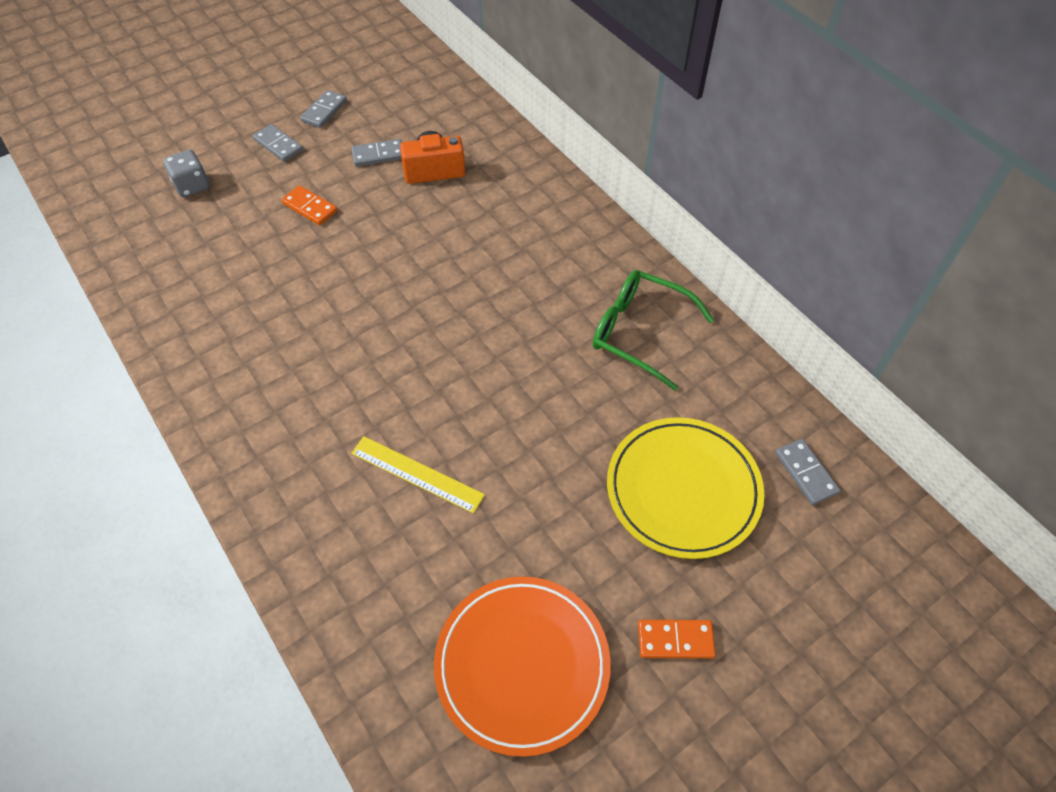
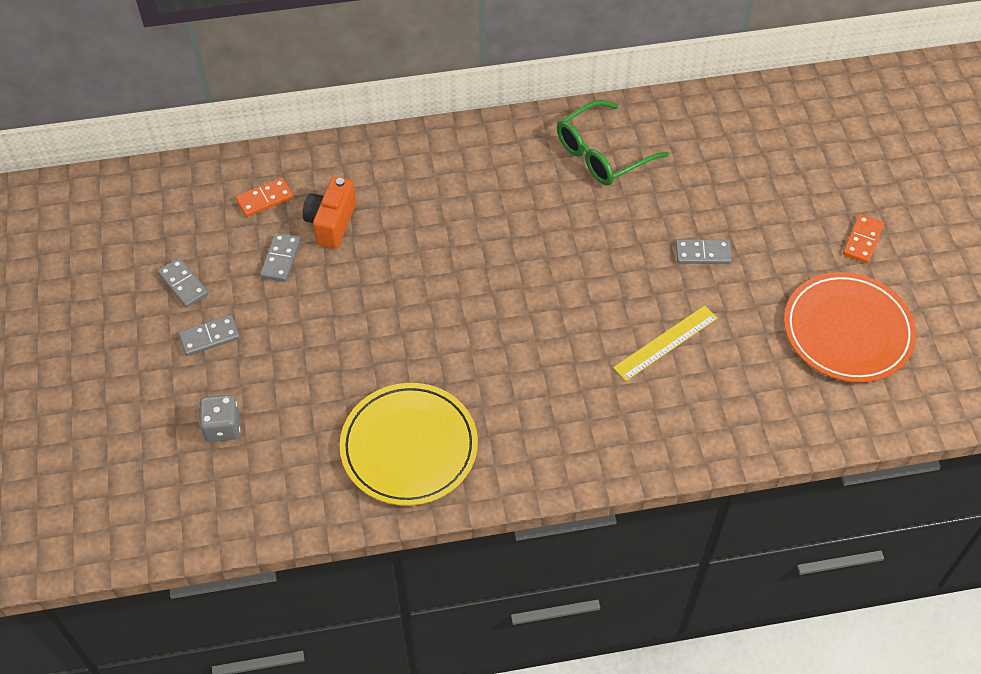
camera: 65 degrees left, 0 degrees up
orange domino [281,185,337,225] -> orange domino moved to [235,178,293,217]
yellow plate [607,417,764,559] -> yellow plate moved to [340,383,478,506]
grey domino [775,439,840,505] -> grey domino moved to [676,239,732,264]

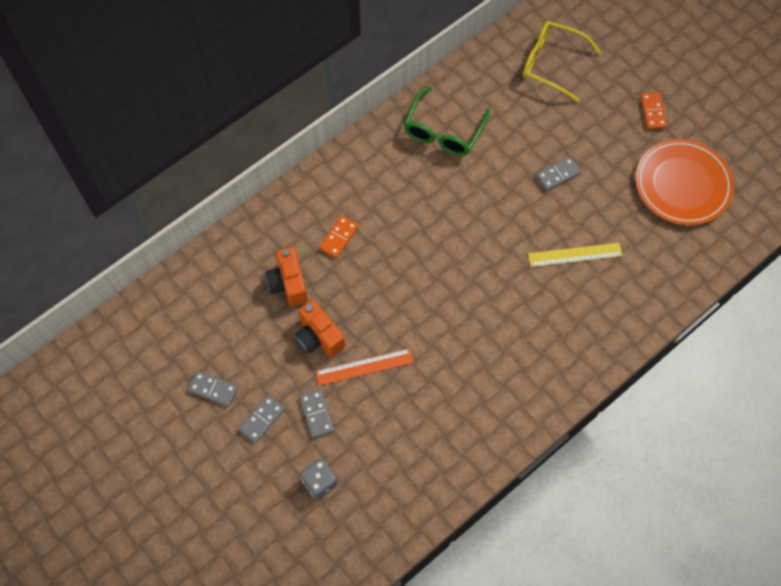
camera: 30 degrees left, 10 degrees up
orange domino [235,178,293,217] -> orange domino moved to [319,215,359,258]
grey domino [260,233,301,282] -> grey domino moved to [299,389,334,438]
yellow plate [340,383,478,506] -> none
yellow ruler [613,305,718,381] -> yellow ruler turned 60 degrees clockwise [528,243,623,267]
none -> orange camera [295,300,345,357]
none -> orange ruler [315,349,414,386]
none -> yellow glasses [522,21,601,102]

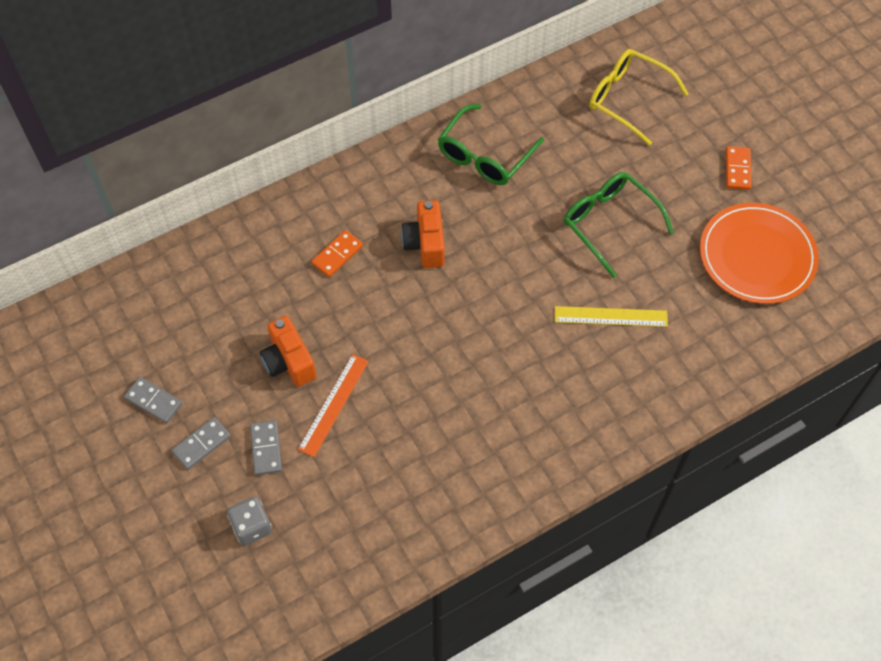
camera: 10 degrees right, 5 degrees down
orange camera [266,247,308,306] -> orange camera moved to [401,200,445,268]
orange ruler [315,349,414,386] -> orange ruler turned 60 degrees counterclockwise [298,354,369,457]
grey domino [536,157,581,191] -> green glasses [564,172,674,278]

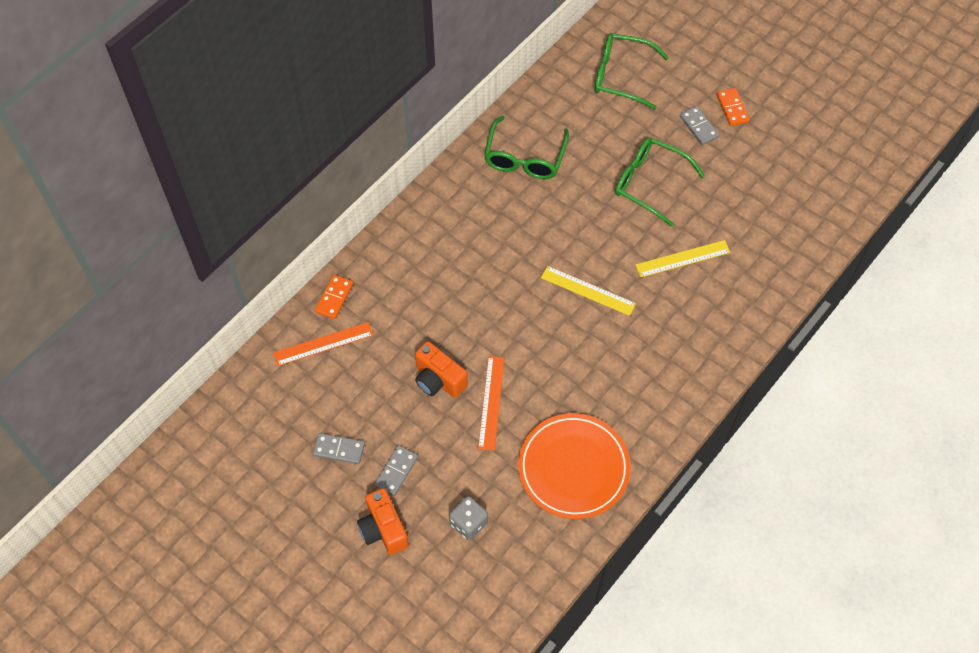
camera: 20 degrees left, 0 degrees up
grey domino [250,420,282,475] -> grey domino moved to [680,106,719,145]
orange domino [311,230,363,277] -> orange domino moved to [315,275,353,319]
orange camera [401,200,445,268] -> orange camera moved to [357,488,409,555]
yellow glasses [589,49,688,146] -> green glasses [595,33,669,110]
orange plate [700,203,819,304] -> orange plate moved to [518,413,631,519]
none -> orange ruler [273,322,373,366]
none -> yellow ruler [541,266,636,316]

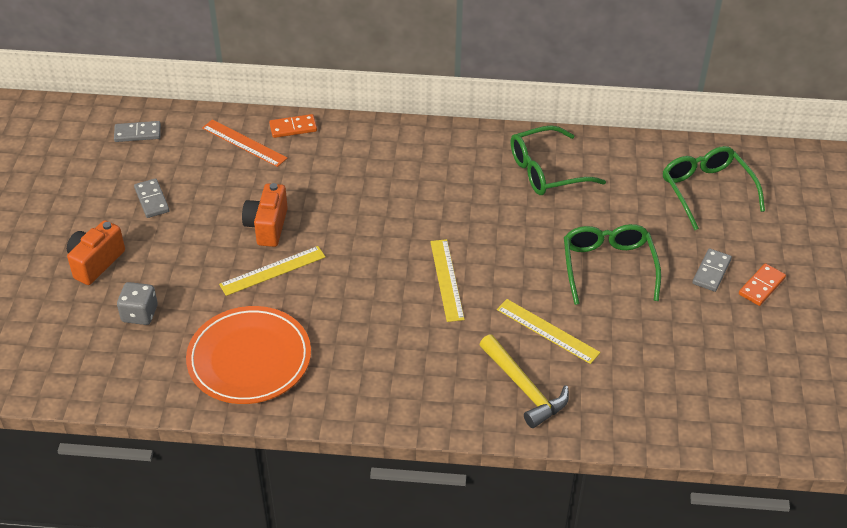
camera: 55 degrees right, 15 degrees down
grey domino [374,445,418,496] -> grey domino moved to [114,121,161,142]
orange ruler [478,356,504,450] -> yellow ruler [219,246,325,296]
none -> yellow hammer [479,335,569,428]

